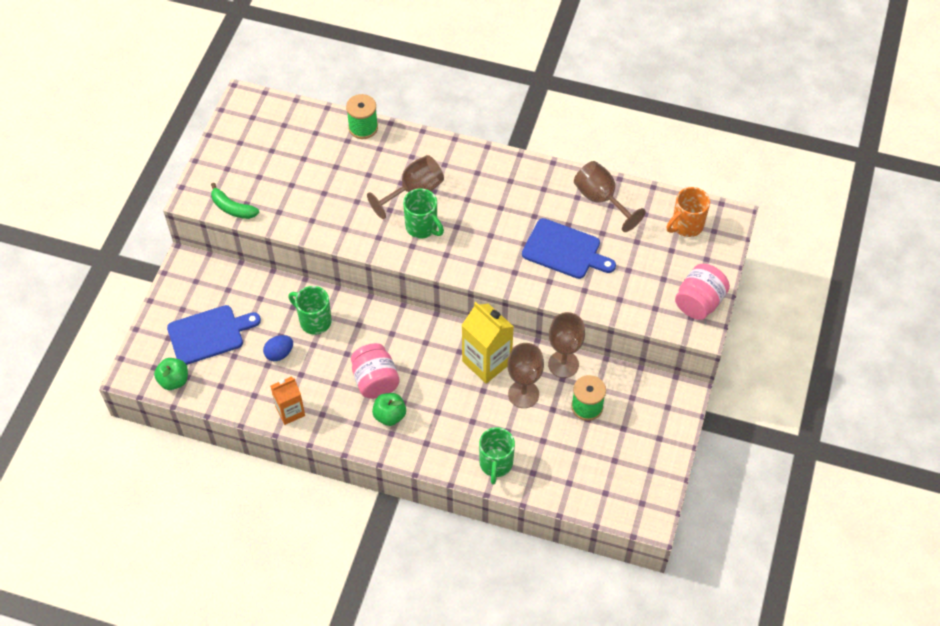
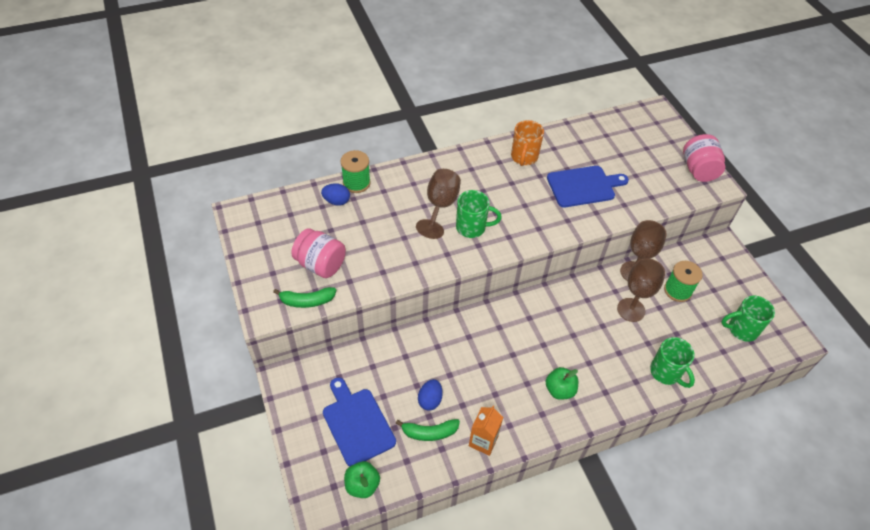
camera: 40 degrees left, 5 degrees down
blue cutting board [167,305,261,365] -> blue cutting board turned 60 degrees counterclockwise [323,378,396,466]
green mug [288,286,332,335] -> green mug moved to [721,296,775,342]
pink jar [351,343,400,399] -> pink jar moved to [291,228,346,278]
yellow carton [462,302,514,384] -> none
brown goblet [574,161,646,232] -> none
orange mug [667,187,710,237] -> orange mug moved to [511,120,544,166]
none -> blue egg [321,183,350,206]
none -> green banana [396,419,460,441]

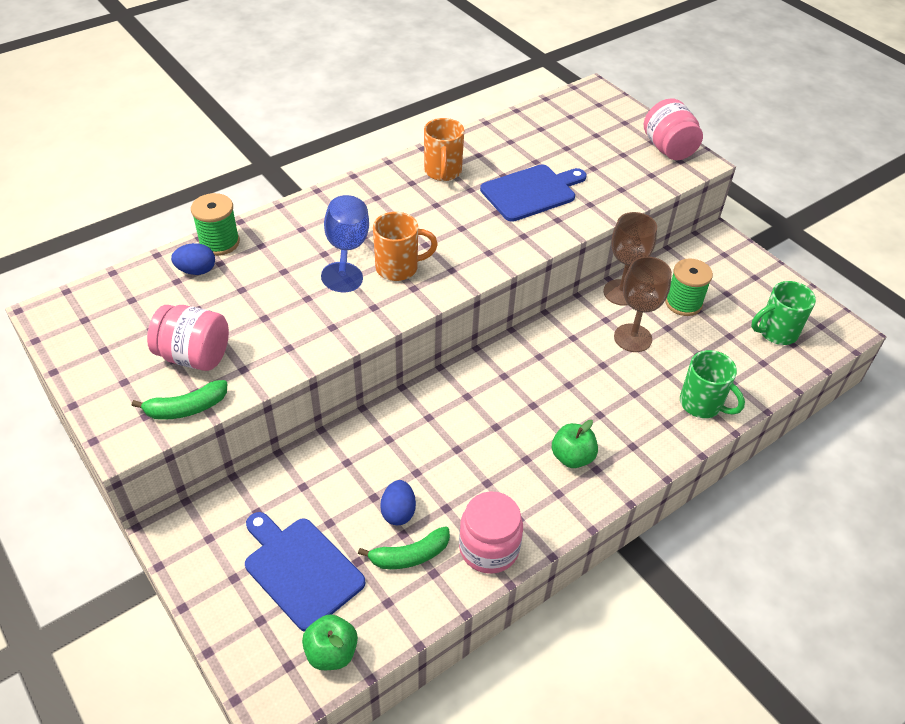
camera: 15 degrees left, 5 degrees down
brown goblet [416,169,461,239] -> blue goblet [321,195,369,292]
green mug [456,190,502,238] -> orange mug [373,212,438,281]
orange carton [469,406,503,456] -> pink jar [459,491,523,574]

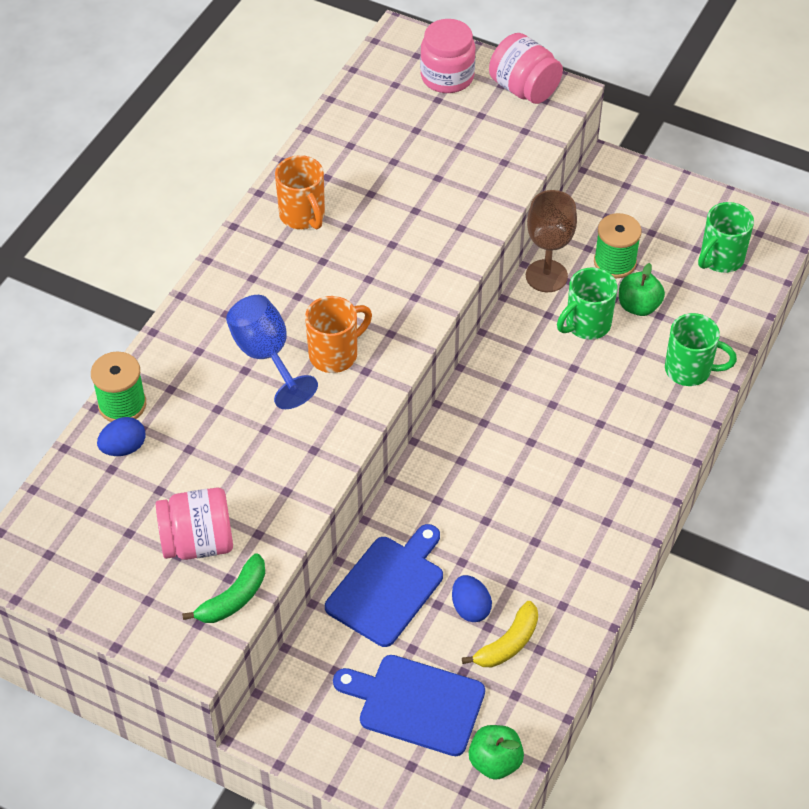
camera: 25 degrees left, 5 degrees up
green banana [358,526,450,569] -> yellow banana [462,601,538,667]
pink jar [459,491,523,574] -> pink jar moved to [420,19,476,93]
blue cutting board [480,164,587,222] -> blue cutting board moved to [325,524,443,647]
green apple [552,420,598,468] -> green apple moved to [619,263,665,316]
brown goblet [614,257,672,352] -> green mug [557,267,618,340]

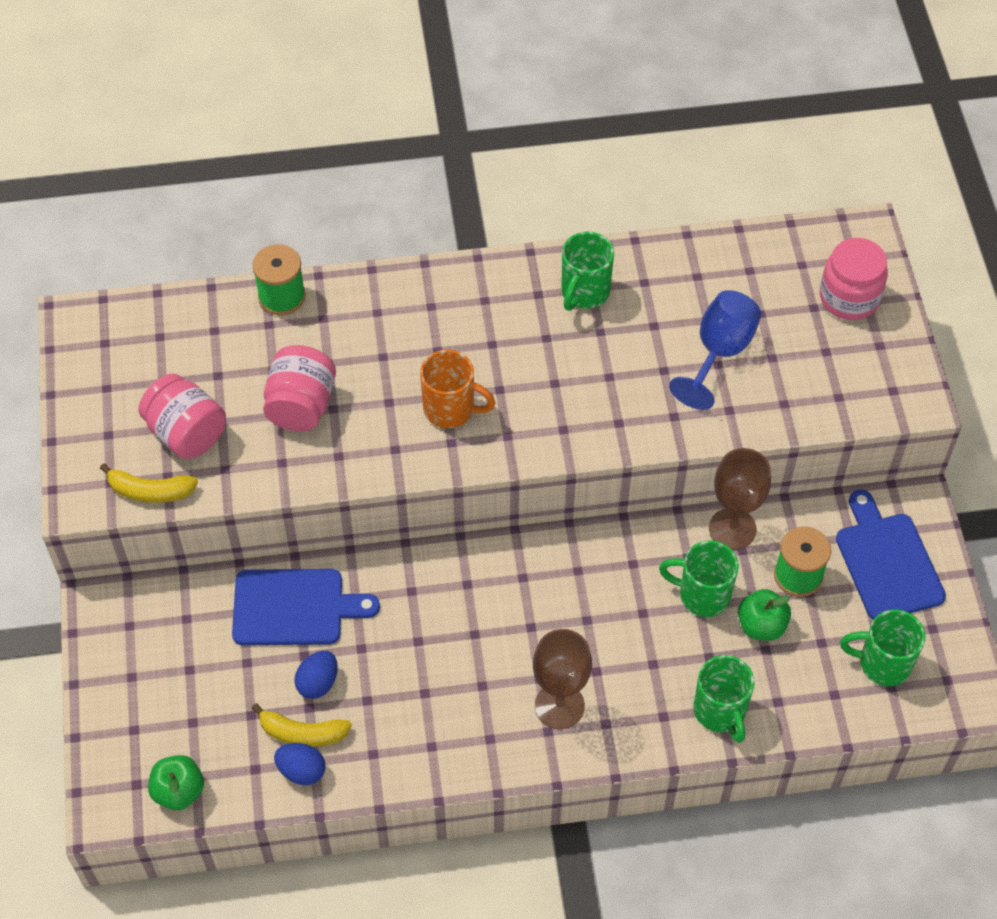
camera: 55 degrees right, 5 degrees up
blue egg [97,417,145,456] -> blue egg moved to [274,743,325,785]
green banana [182,553,265,623] -> yellow banana [100,463,198,503]
blue goblet [226,295,318,409] -> blue goblet moved to [669,290,761,410]
orange mug [275,155,325,229] -> green mug [561,232,614,311]
blue cutting board [333,655,485,756] -> blue cutting board moved to [836,490,946,620]
pink jar [489,33,563,104] -> pink jar moved to [263,345,336,431]
none -> brown goblet [533,629,592,729]

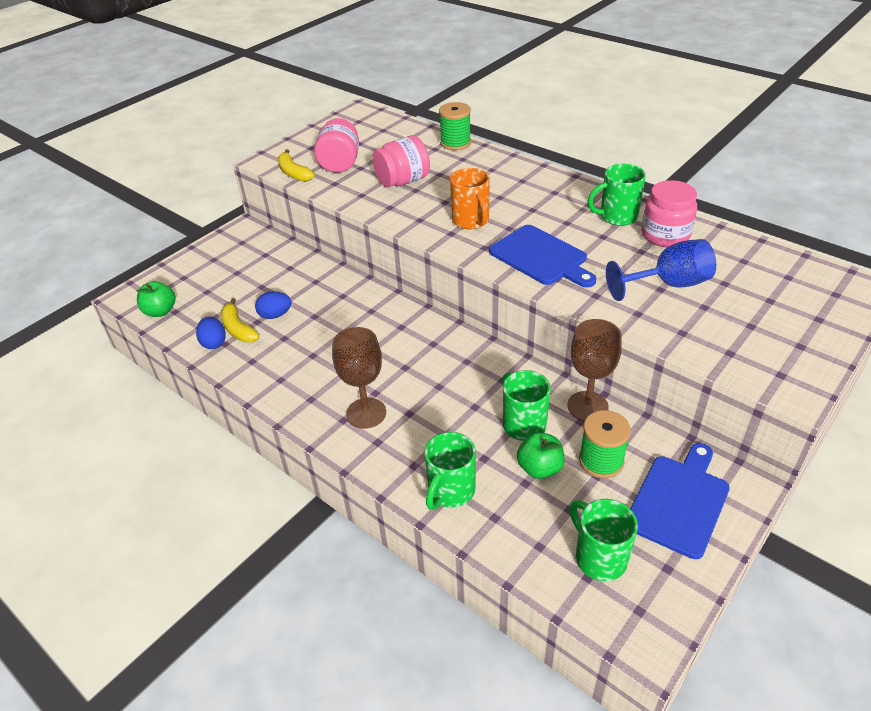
camera: 50 degrees right, 15 degrees down
blue cutting board [232,569,380,645] -> blue cutting board moved to [489,225,597,288]
pink jar [820,238,888,320] -> pink jar moved to [641,180,697,247]

